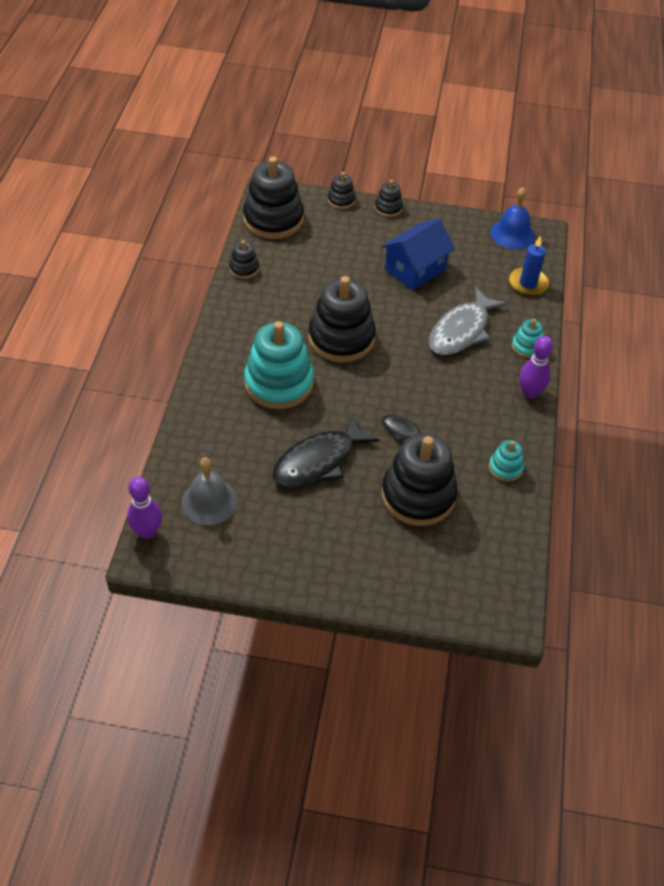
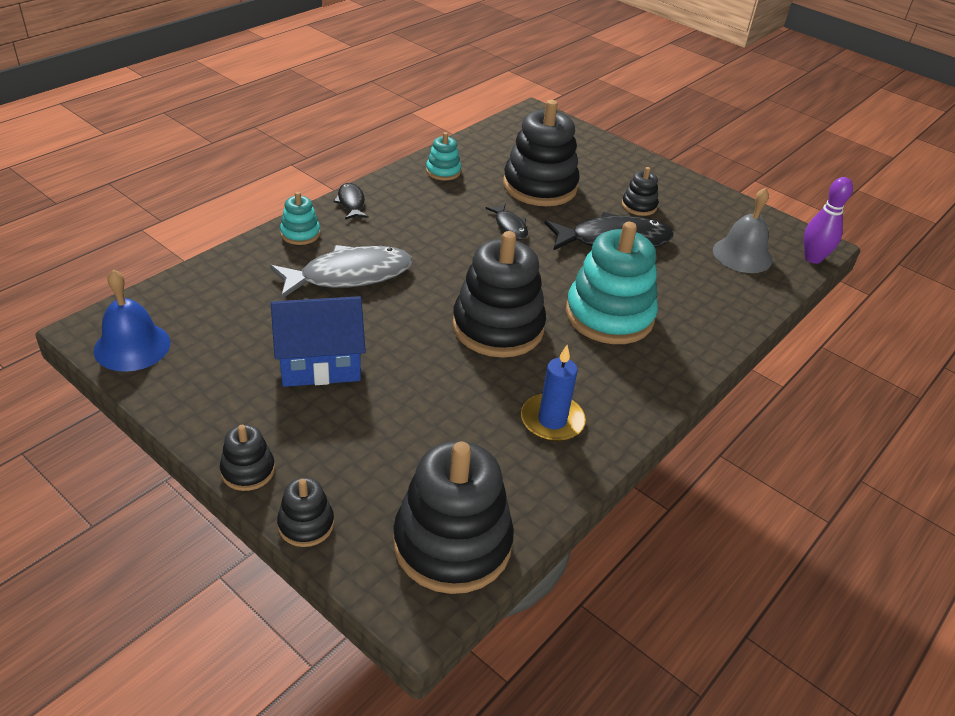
camera: 150 degrees left, 10 degrees down
black stacking toy [229,240,259,279] -> black stacking toy moved to [622,167,658,216]
blue candle [509,236,549,296] -> blue candle moved to [521,345,586,442]
purple bowling pin [519,336,553,399] -> black fish [333,183,369,219]

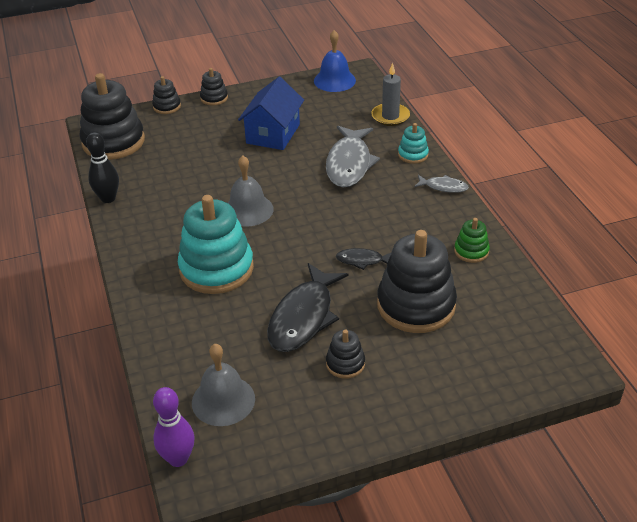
camera: 125 degrees right, 0 degrees up
black fish [333,183,369,219] -> grey fish [414,175,469,193]
turquoise stacking toy [426,132,461,181] -> green stacking toy [454,218,490,263]
black stacking toy [452,231,546,358] -> grey bell [228,156,274,227]
blue candle [521,345,586,442] -> none
none -> black bowling pin [86,132,119,203]
none -> grey candle [371,63,410,126]

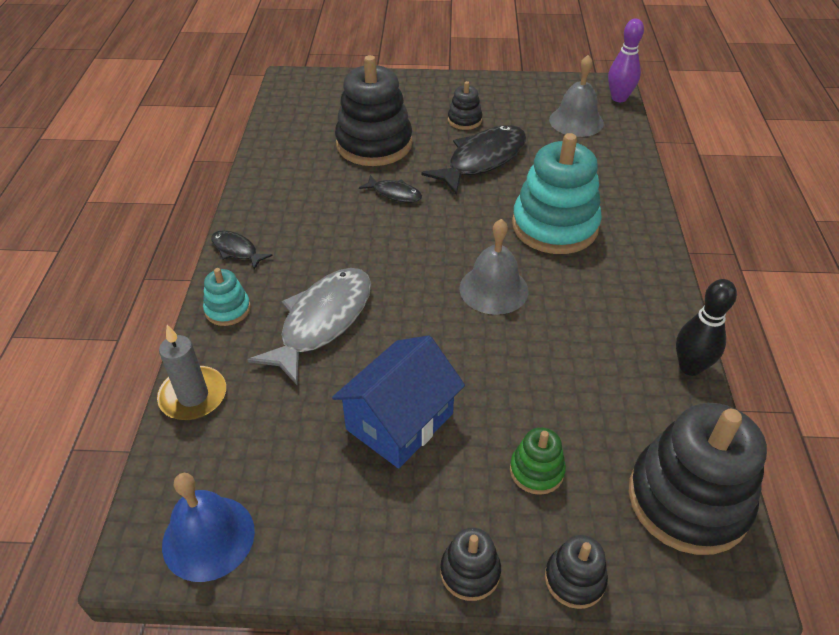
camera: 160 degrees left, 5 degrees up
grey fish [414,175,469,193] -> black fish [211,230,273,269]
green stacking toy [454,218,490,263] -> green stacking toy moved to [510,427,566,495]

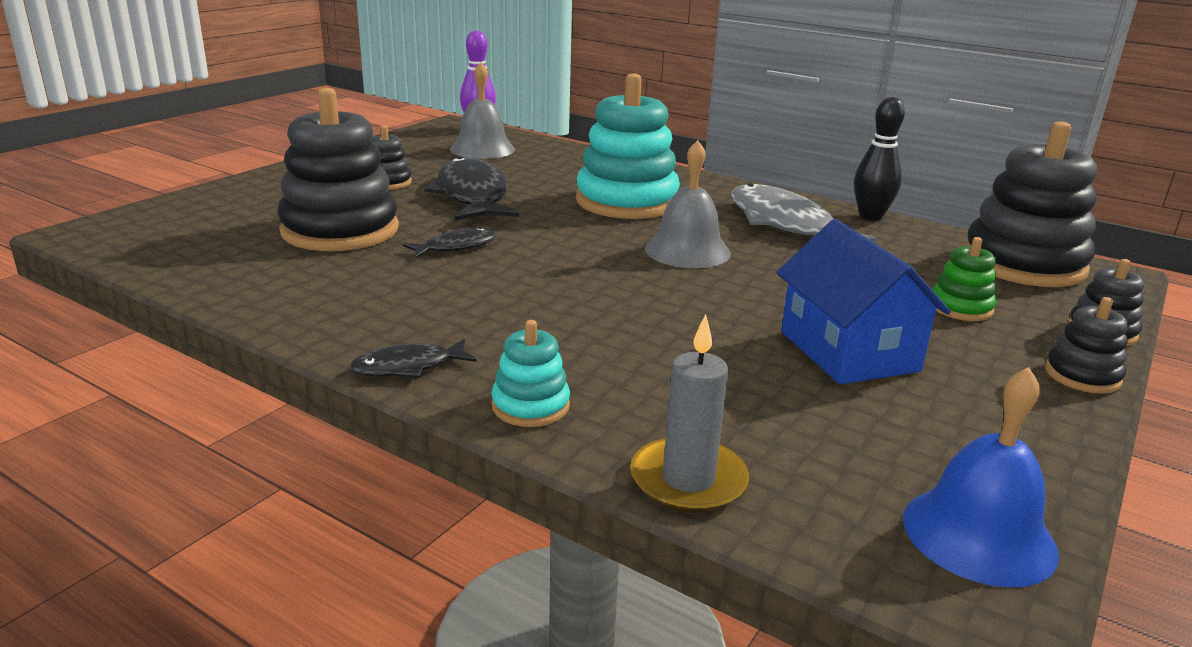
camera: 60 degrees left, 20 degrees down
grey fish [248,268,371,386] -> grey fish moved to [731,183,877,243]

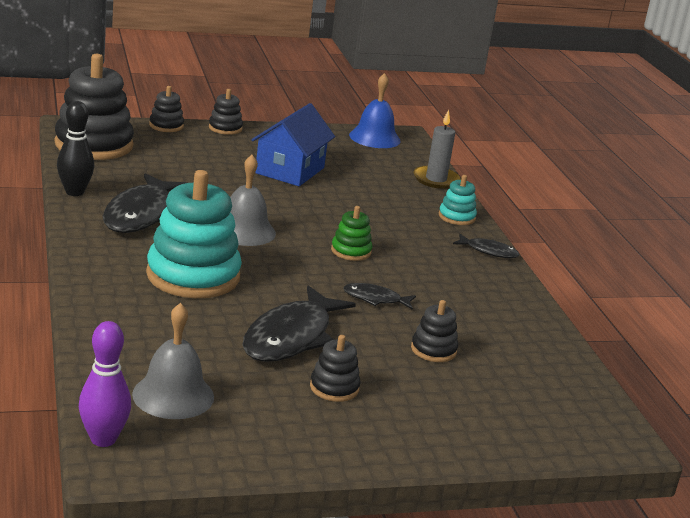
camera: 140 degrees left, 0 degrees up
black stacking toy [277,88,399,251] -> black stacking toy [411,300,458,362], size x0.47
grey fish [731,183,877,243] -> black fish [103,173,188,233]
green stacking toy [932,237,997,321] -> green stacking toy moved to [331,206,373,261]

